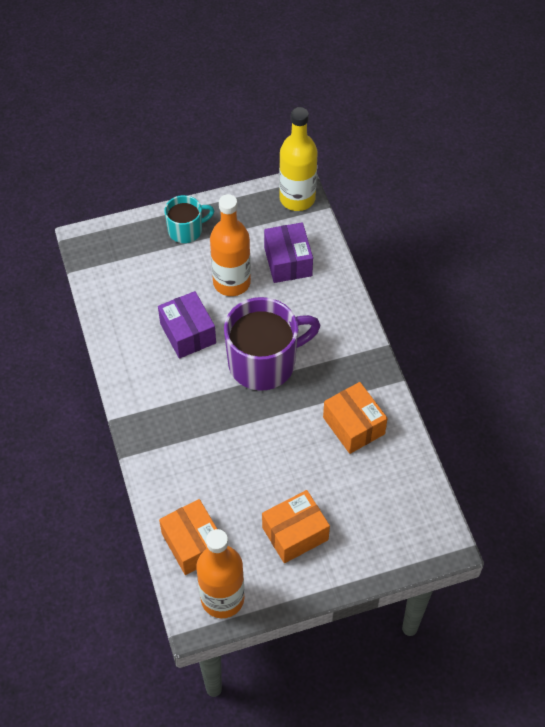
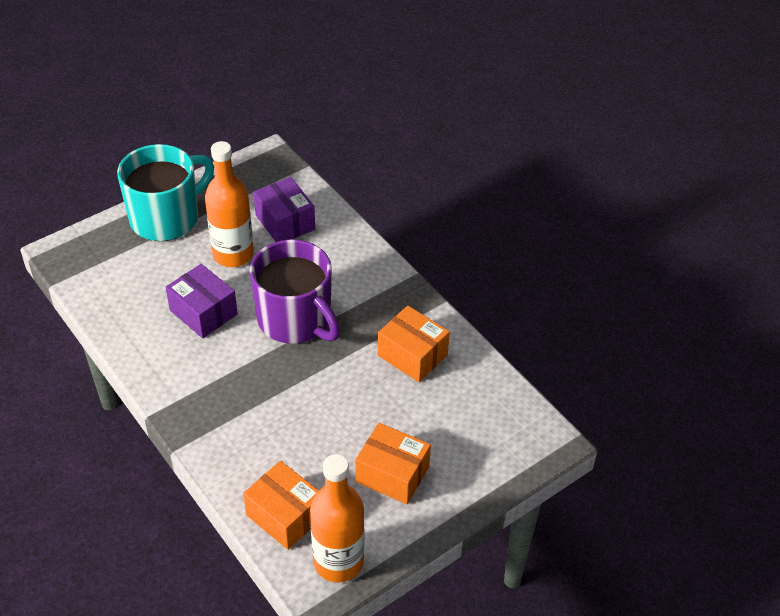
camera: 20 degrees left, 10 degrees down
turquoise mug [164,195,215,243] -> turquoise mug [117,144,214,241], size x1.83
purple mug [224,297,320,391] -> purple mug turned 90 degrees clockwise [250,240,340,344]
orange box [262,490,330,563] -> orange box turned 75 degrees clockwise [355,423,431,504]
yellow bottle [279,107,318,211] -> none

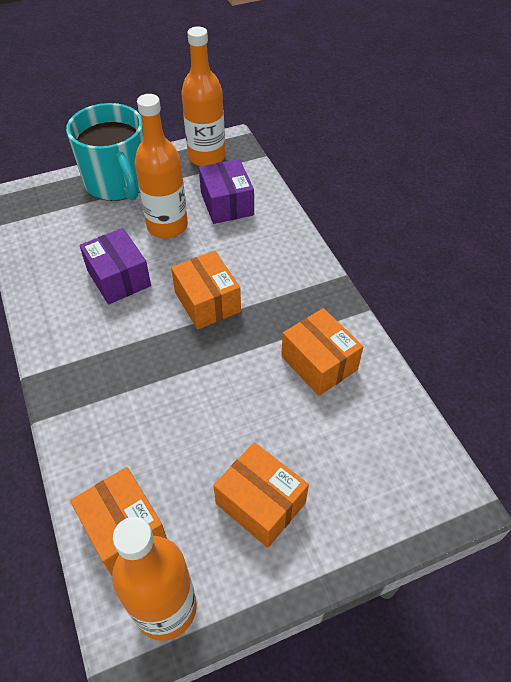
camera: 15 degrees right, 5 degrees up
turquoise mug [117,144,214,241] -> turquoise mug turned 90 degrees clockwise [66,103,143,201]
purple mug [250,240,340,344] -> orange box [171,251,241,330]
none -> orange bottle [181,27,225,166]

